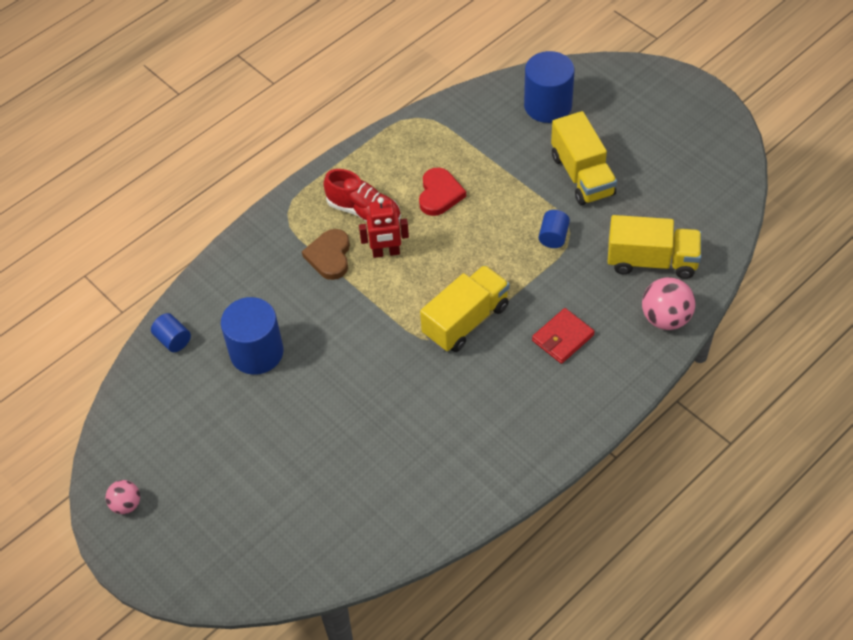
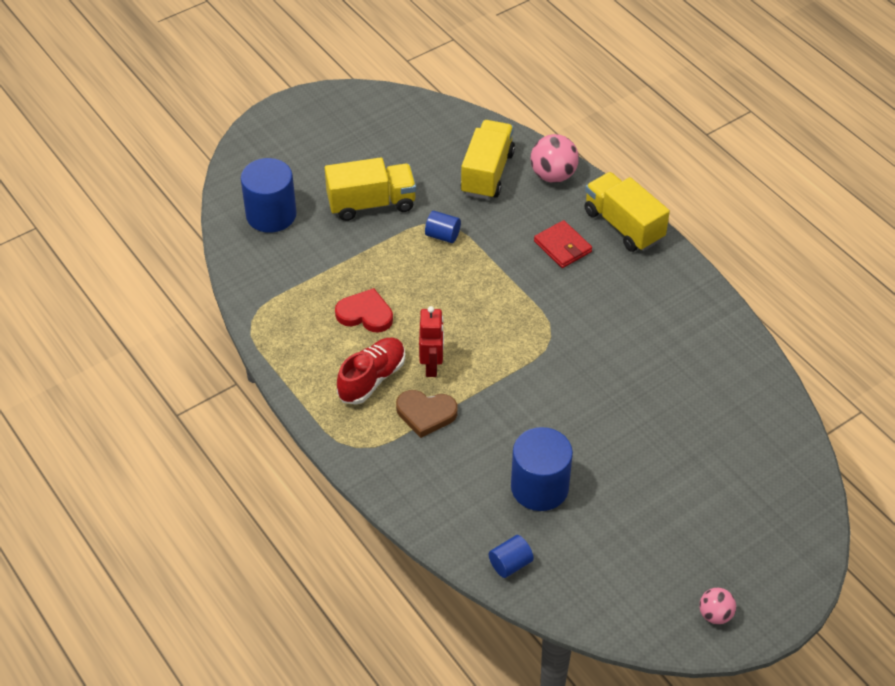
camera: 85 degrees left, 5 degrees down
yellow truck [420,265,510,352] -> yellow truck moved to [584,172,670,252]

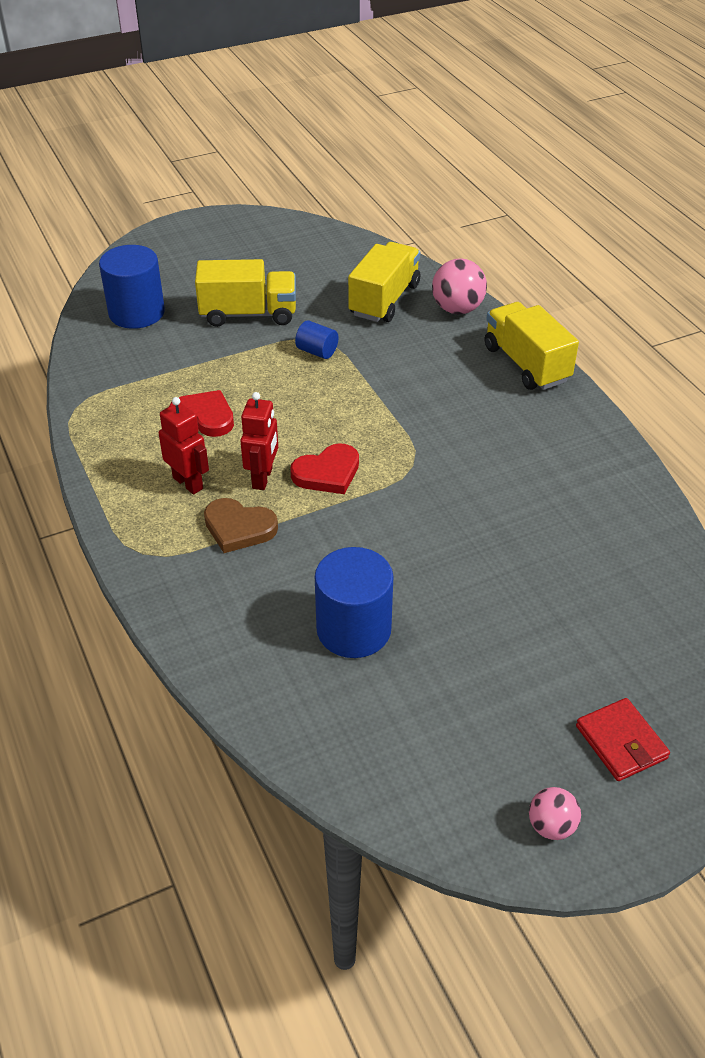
camera: 10 degrees right, 5 degrees down
red shoe [337,338,405,405] -> red robot [159,397,209,494]
blue cylinder [489,535,534,578] -> none
red wallet [534,220,592,268] -> red wallet moved to [576,698,670,781]
none -> red heart [290,443,359,494]

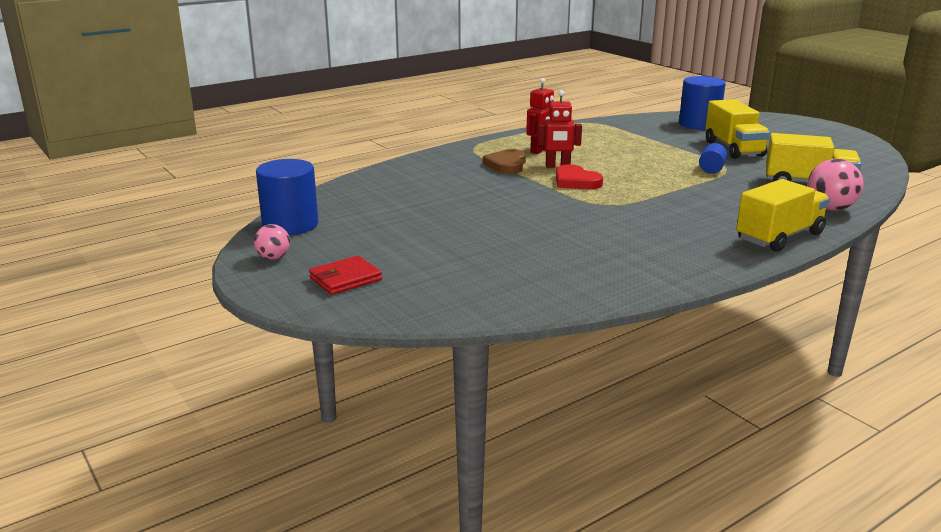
camera: 80 degrees right, 20 degrees down
red heart [169,390,234,437] -> none
blue cylinder [315,547,393,658] -> blue cylinder moved to [256,159,318,235]

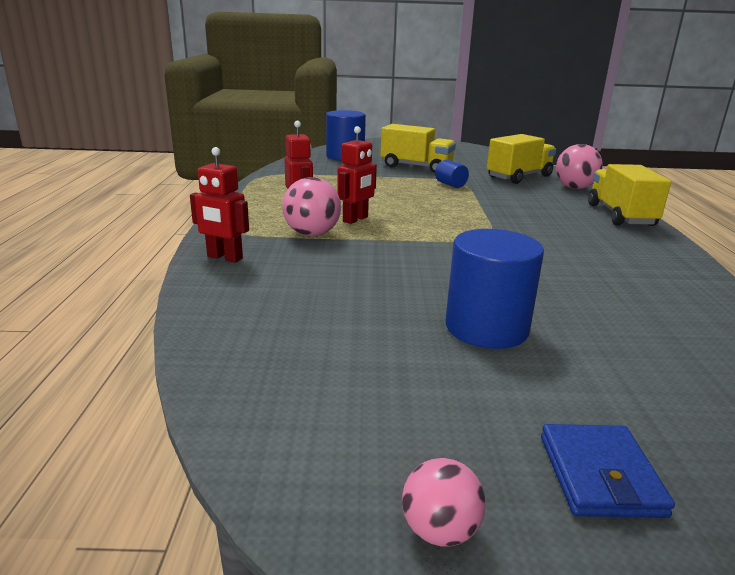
camera: 55 degrees left, 0 degrees up
blue cylinder [256,159,318,235] -> blue cylinder moved to [446,229,544,349]
red wallet [309,255,382,295] -> blue wallet [541,424,675,518]
brown heart [483,149,526,174] -> pink ball [282,177,341,236]
red heart [556,164,603,189] -> none
none -> red robot [190,147,249,263]

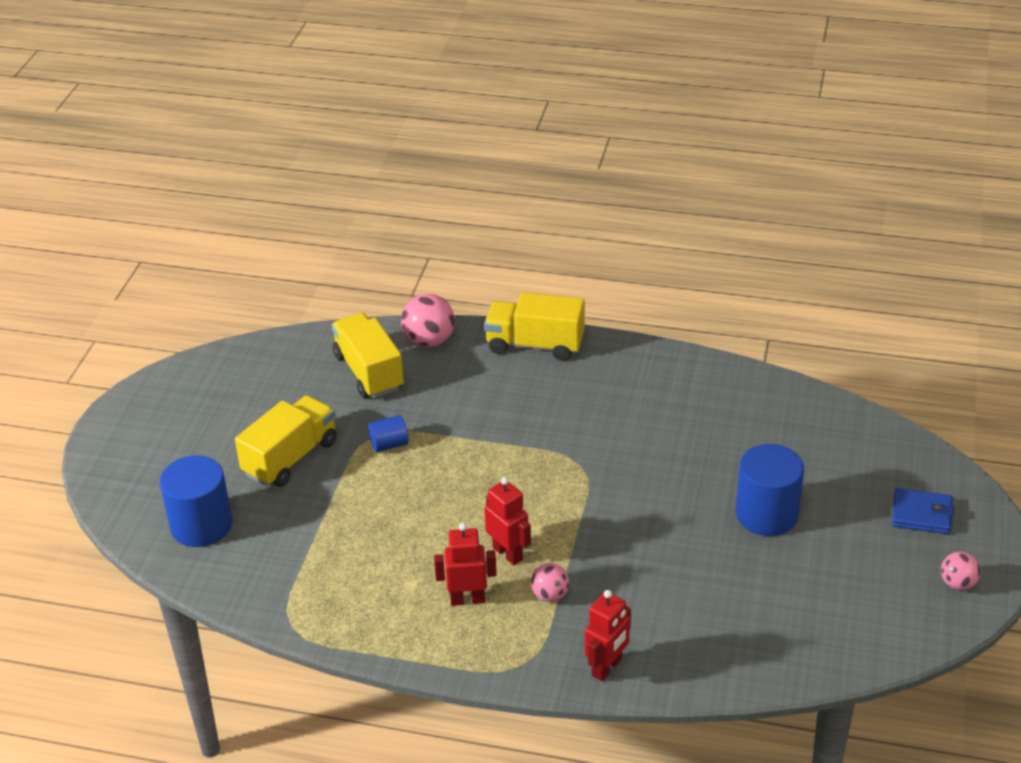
camera: 75 degrees left, 15 degrees up
pink ball [282,177,341,236] -> pink ball [531,563,569,602], size x0.61

